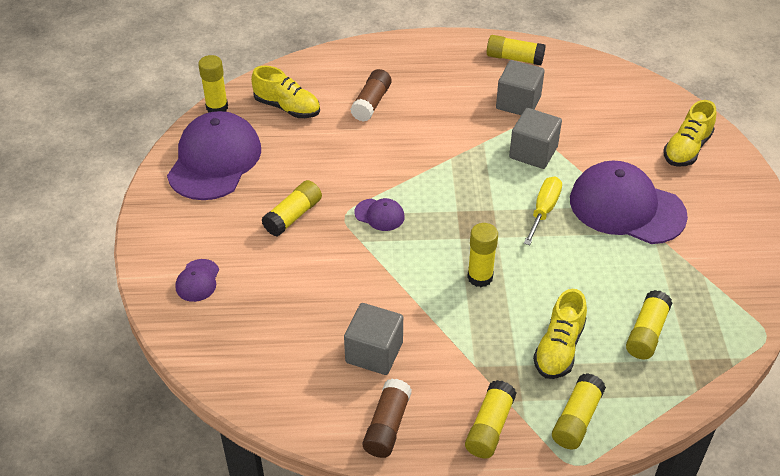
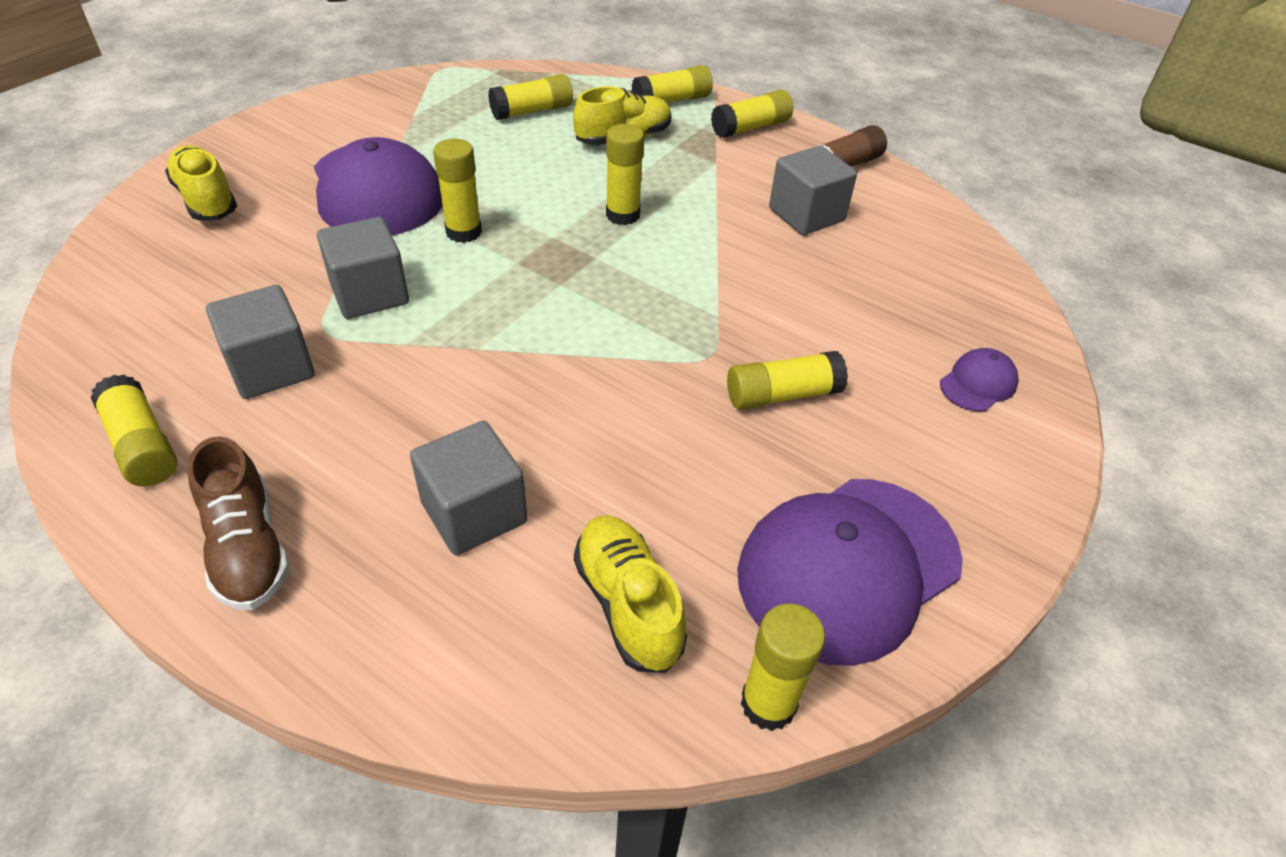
camera: 145 degrees left, 0 degrees up
brown glue stick [350,69,391,122] -> grey cube [410,421,527,555]
purple cap [354,198,404,231] -> none
yellow screwdriver [524,176,562,245] -> yellow glue stick [433,139,482,243]
yellow shoe [663,100,716,167] -> yellow shoe turned 105 degrees counterclockwise [165,145,237,221]
none -> brown shoe [187,436,290,610]

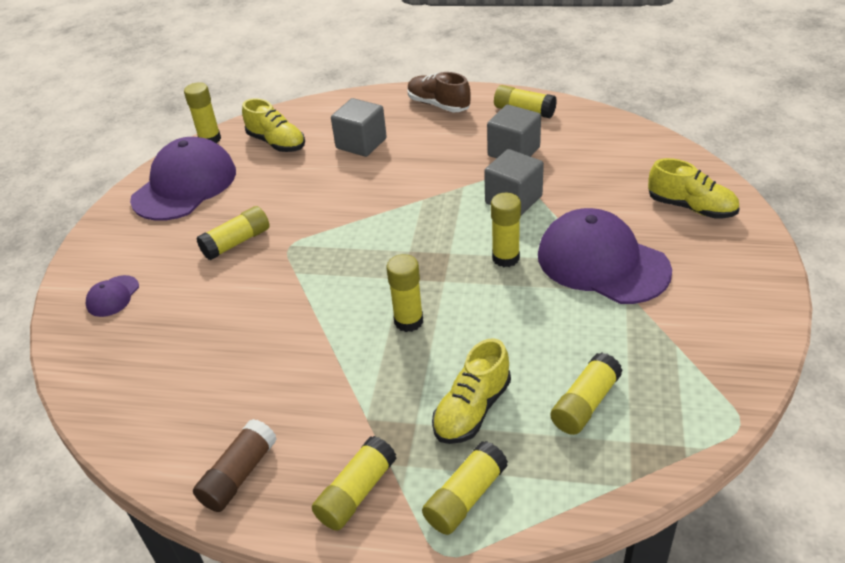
camera: 160 degrees right, 5 degrees down
grey cube [769,146,857,235] -> none

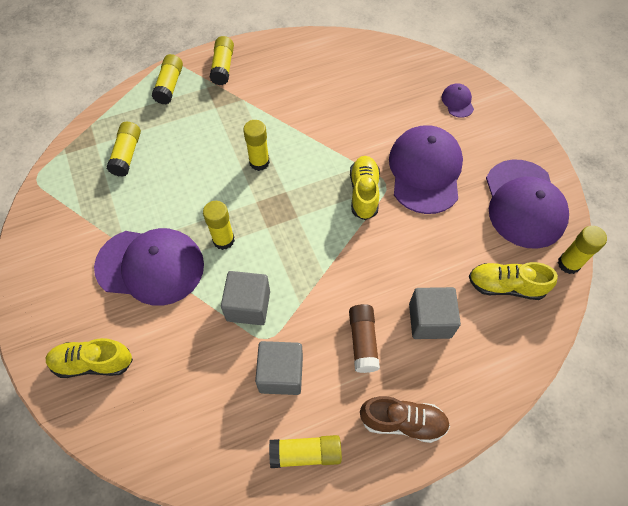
camera: 145 degrees right, 20 degrees up
brown glue stick [193,419,277,512] -> brown glue stick moved to [349,304,380,373]
yellow glue stick [196,206,270,260] -> purple cap [389,125,463,214]
yellow shoe [432,338,511,444] -> yellow shoe moved to [350,156,380,220]

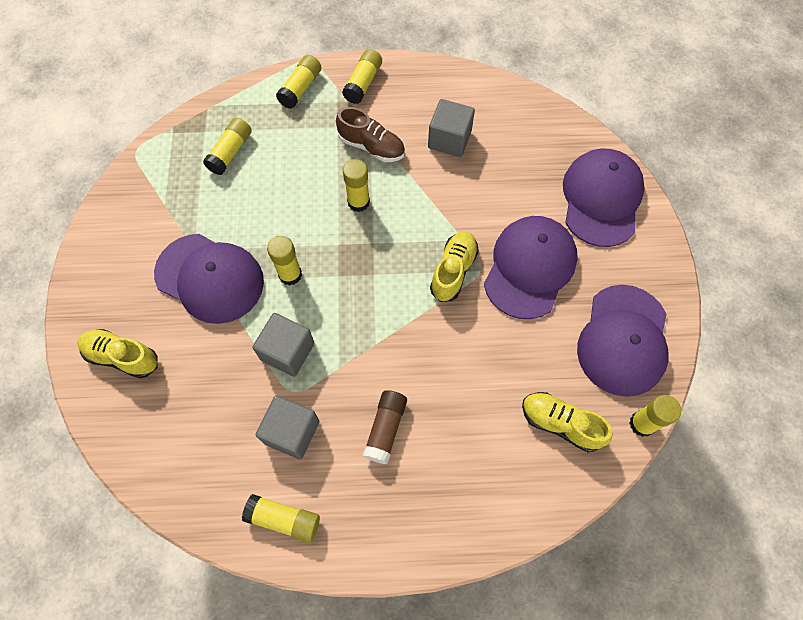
camera: 20 degrees right, 5 degrees up
brown shoe [360,396,450,443] -> brown shoe moved to [336,107,405,162]
grey cube [409,287,461,339] -> grey cube moved to [428,99,475,157]
purple cap [441,83,474,118] -> purple cap [563,148,645,247], size x2.30

